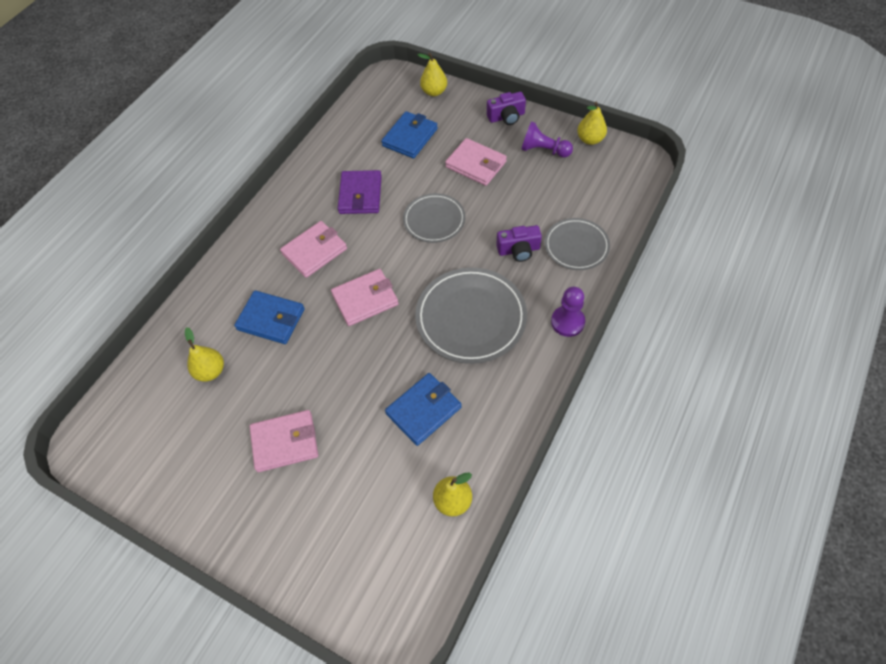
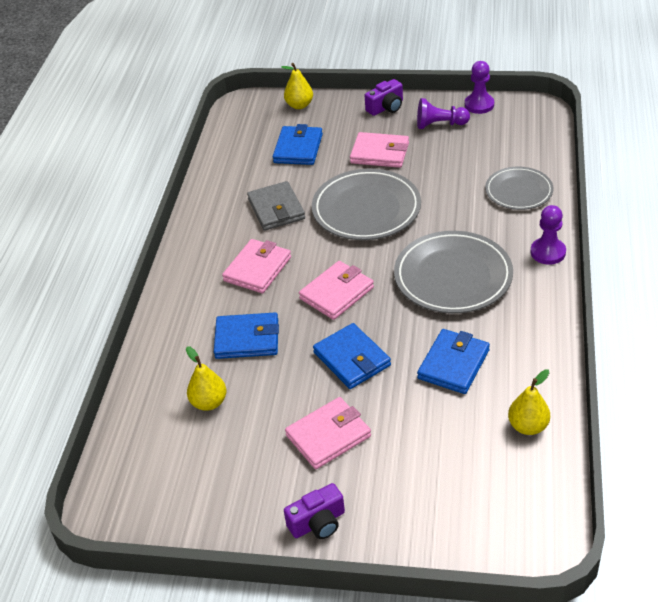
camera: 20 degrees left, 15 degrees down
purple wallet [338,170,382,214] -> grey wallet [247,181,305,231]
grey plate [403,193,465,243] -> grey plate [312,169,421,240], size x1.62
purple camera [496,225,542,262] -> purple camera moved to [284,483,345,539]
yellow pear [577,102,607,145] -> purple pawn [465,61,494,114]
none -> blue wallet [313,323,391,389]

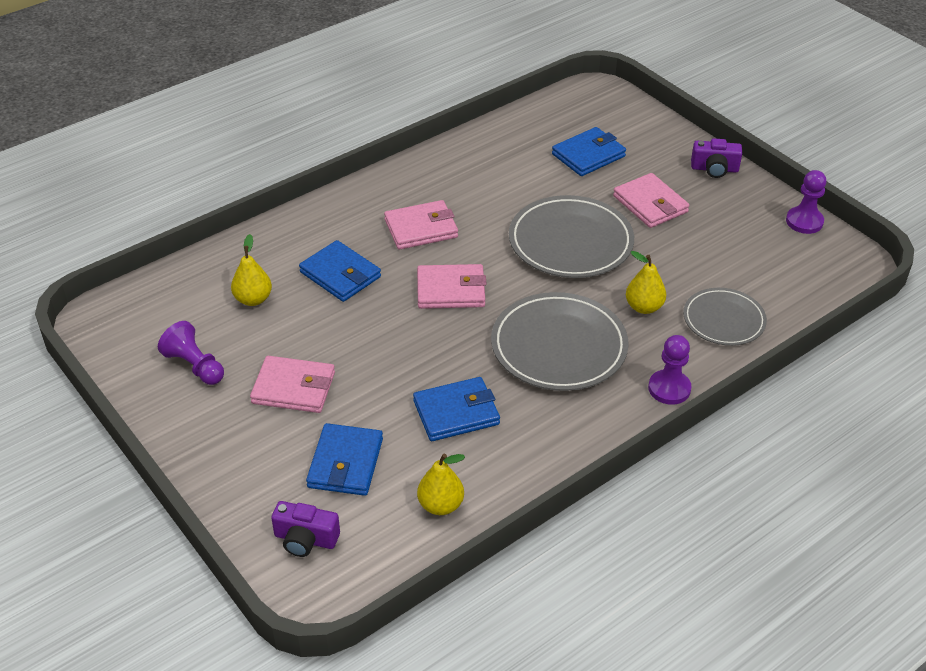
camera: 40 degrees right, 0 degrees up
grey wallet [247,181,305,231] -> none
yellow pear [281,63,313,109] -> yellow pear moved to [626,251,666,314]
purple camera [284,483,345,539] -> purple camera moved to [271,501,340,557]
blue wallet [313,323,391,389] -> blue wallet moved to [306,423,383,496]
purple pawn [417,98,470,129] -> purple pawn moved to [158,321,224,385]

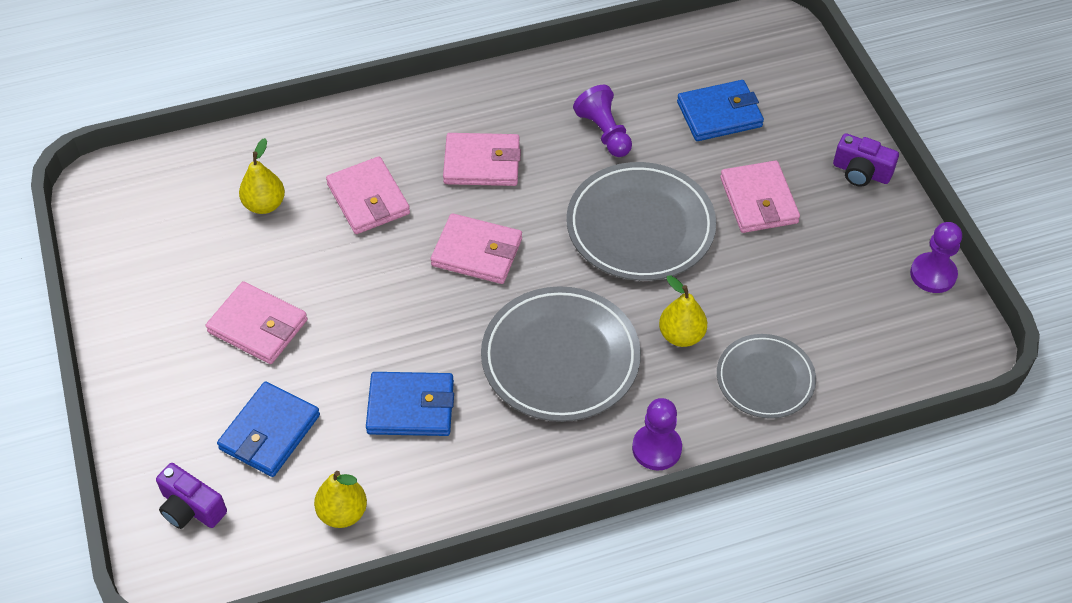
camera: 20 degrees right, 10 degrees up
purple pawn [158,321,224,385] -> purple pawn moved to [573,85,632,157]
blue wallet [299,240,381,302] -> pink wallet [326,156,410,234]

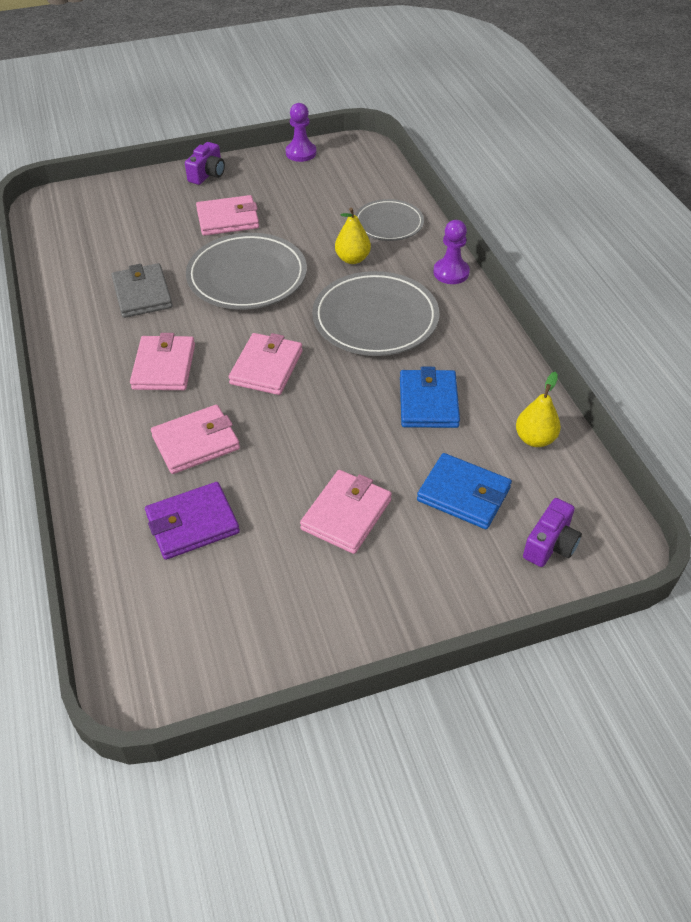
camera: 90 degrees left, 5 degrees down
yellow pear [239,138,285,214] -> purple wallet [145,482,240,560]
purple pawn [573,85,632,157] -> grey wallet [112,263,173,318]
blue wallet [677,80,764,141] -> none

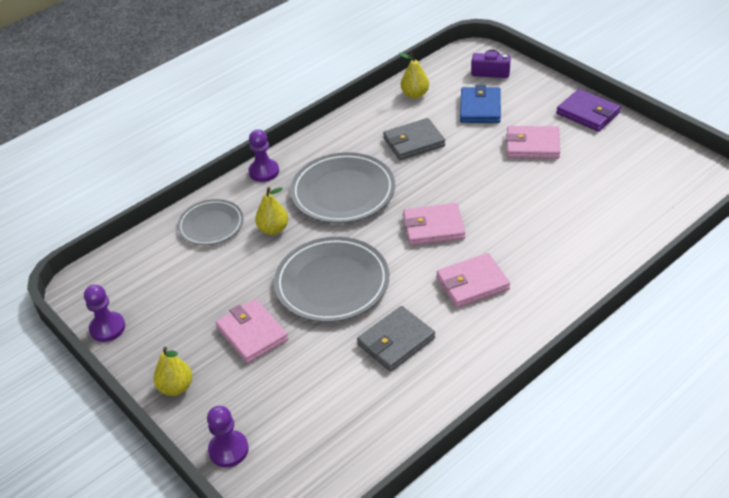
camera: 110 degrees left, 5 degrees down
purple wallet [145,482,240,560] -> purple wallet moved to [556,89,621,132]
pink wallet [151,404,240,474] -> none
purple camera [185,142,225,185] -> yellow pear [153,347,192,396]
blue wallet [400,367,460,428] -> grey wallet [383,118,445,160]
none -> purple pawn [207,406,249,467]

